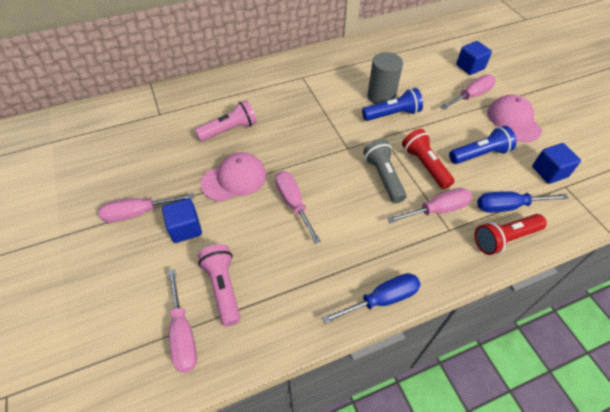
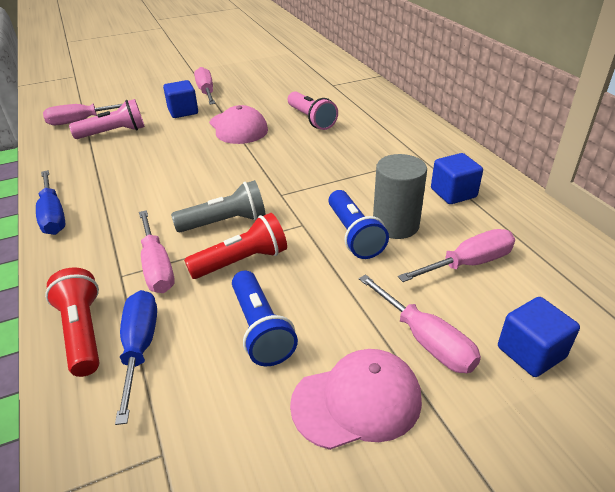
camera: 90 degrees right, 15 degrees down
pink screwdriver [275,171,321,244] -> pink screwdriver moved to [398,229,515,282]
blue cube [532,143,581,184] -> blue cube moved to [431,153,483,204]

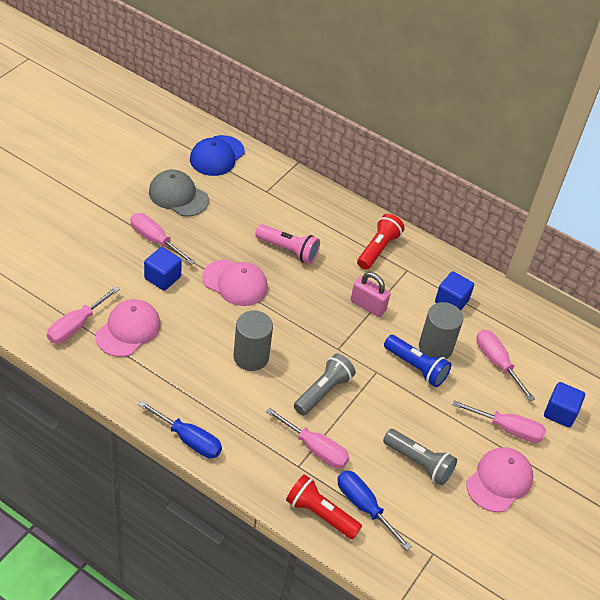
camera: 40 degrees left, 10 degrees up
pink flashlight [69,99,145,139] -> pink cap [96,299,160,357]
red flashlight [184,213,287,279] -> red flashlight moved to [357,214,404,270]
blue flashlight [232,271,298,366] -> grey flashlight [383,429,457,485]
pink screwdriver [398,229,515,282] -> pink screwdriver turned 60 degrees counterclockwise [476,330,535,401]
none -> grey cap [149,170,209,217]
none -> blue cap [190,135,245,176]
none -> grey cylinder [234,311,273,371]
none -> pink padlock [351,272,390,317]

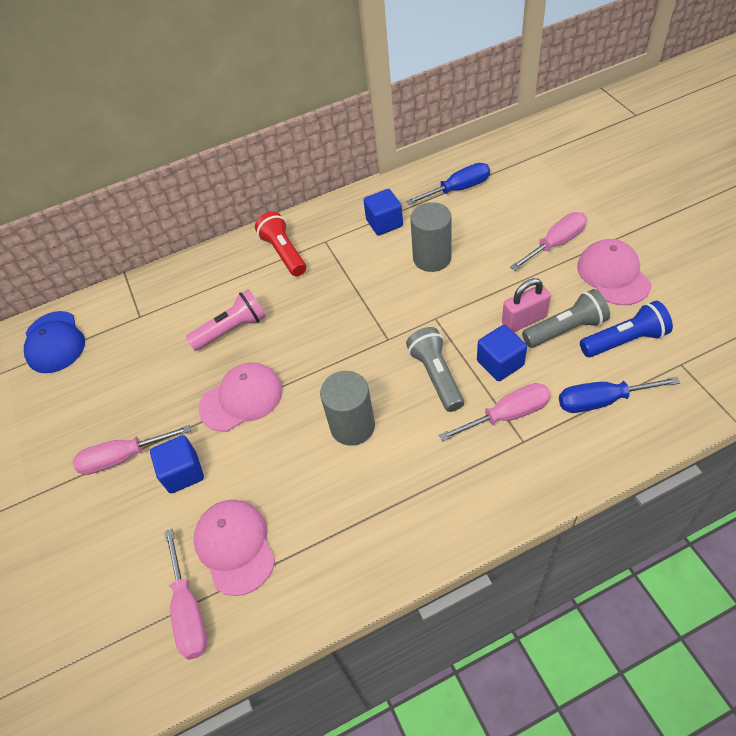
camera: 45 degrees left, 5 degrees up
blue screwdriver [138,400,222,458] -> blue screwdriver moved to [406,163,490,205]
grey cap [149,170,209,217] -> none
red flashlight [286,474,362,539] -> none
pink padlock [351,272,390,317] -> pink padlock moved to [502,278,551,332]
blue flashlight [384,335,451,387] -> blue flashlight moved to [580,301,673,357]
pink screwdriver [476,330,535,401] -> none
blue cube [544,382,585,428] -> blue cube moved to [477,325,527,381]

